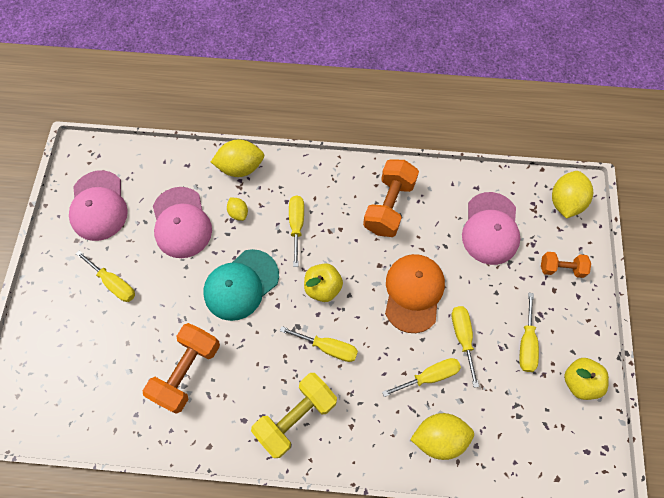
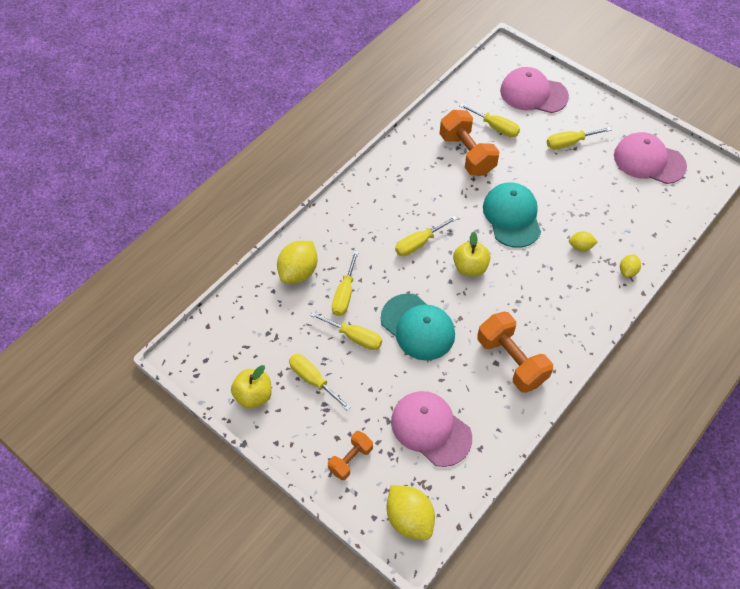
camera: 125 degrees right, 10 degrees down
pink cap [153,187,212,258] -> pink cap moved to [500,67,569,113]
yellow lemon [211,140,264,177] -> yellow lemon [620,254,641,277], size x0.53
yellow dumbbell [251,373,337,458] -> none
yellow screwdriver [289,195,304,267] -> yellow screwdriver moved to [459,103,520,137]
orange cap [385,254,445,333] -> turquoise cap [381,294,455,360]

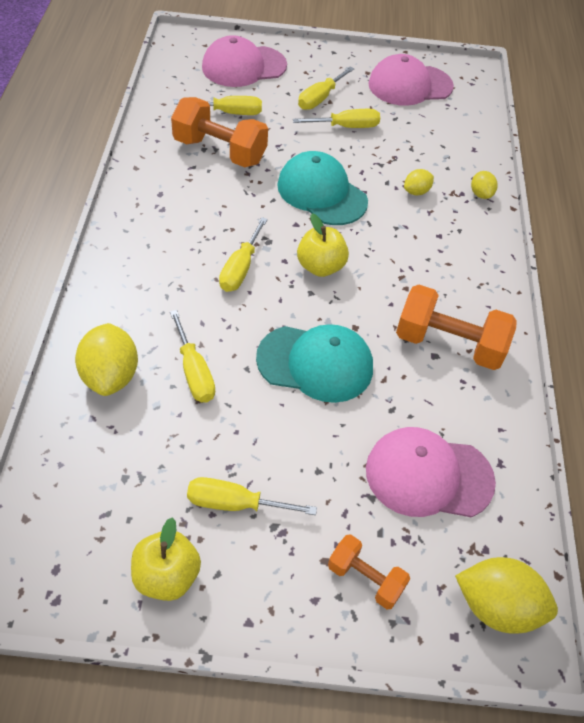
camera: 40 degrees left, 5 degrees down
yellow screwdriver [310,311,382,350] -> yellow screwdriver moved to [293,109,380,128]
orange dumbbell [328,431,373,480] -> orange dumbbell turned 60 degrees counterclockwise [328,534,410,609]

